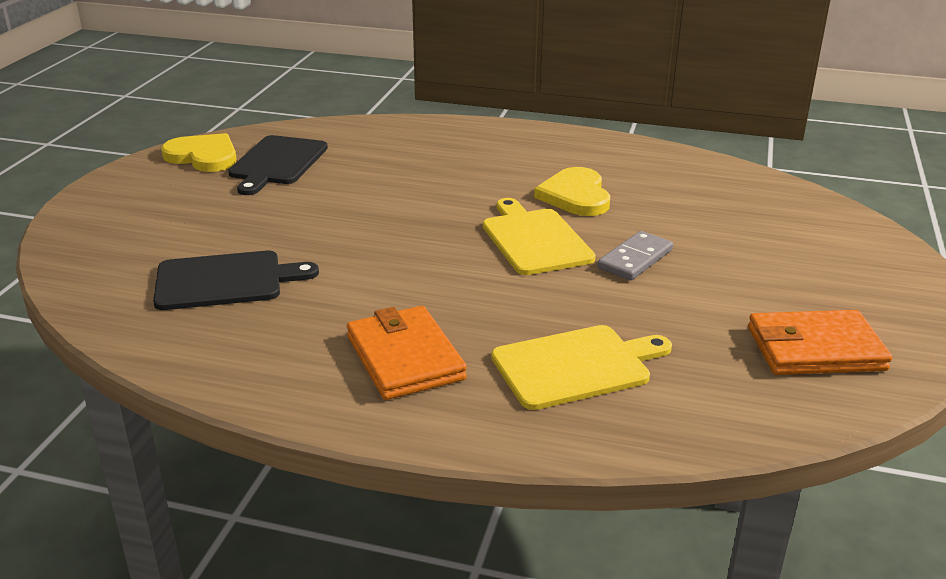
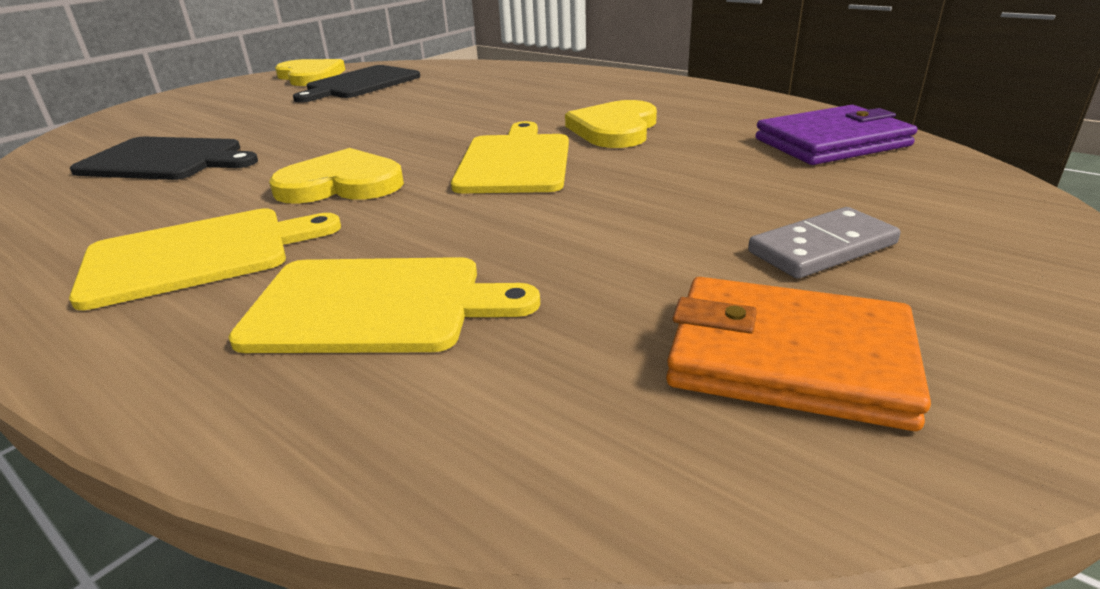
camera: 25 degrees right, 0 degrees up
orange wallet [347,306,467,400] -> yellow cutting board [69,208,341,310]
grey domino [598,231,673,281] -> grey domino moved to [748,207,900,279]
none -> yellow heart [269,148,404,204]
none -> purple wallet [755,105,917,165]

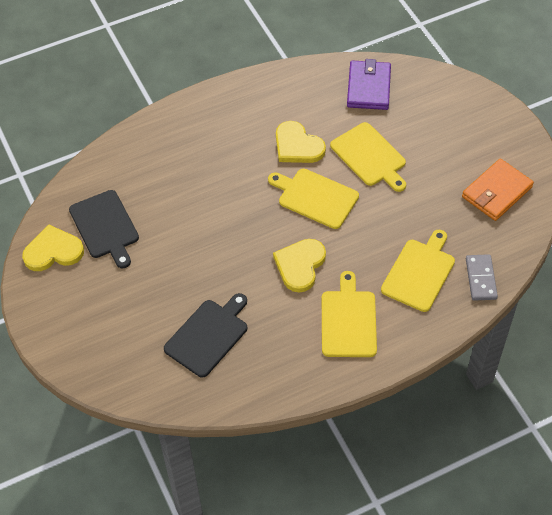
camera: 65 degrees left, 25 degrees up
grey domino [748,207,900,279] -> grey domino moved to [466,254,498,301]
none -> yellow cutting board [330,122,406,192]

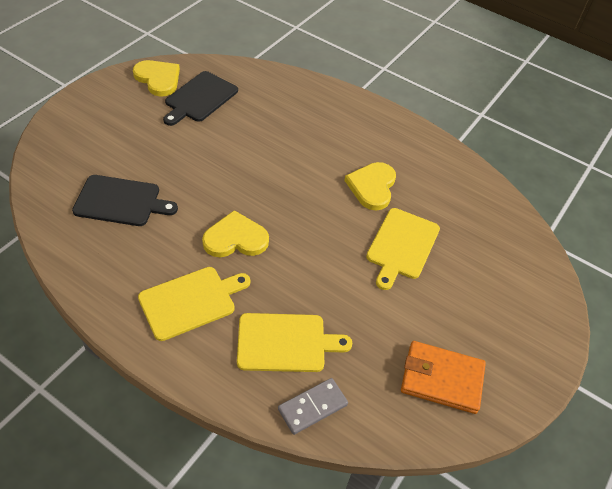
camera: 55 degrees right, 5 degrees down
yellow cutting board [268,169,359,229] -> none
purple wallet [347,59,391,110] -> none

